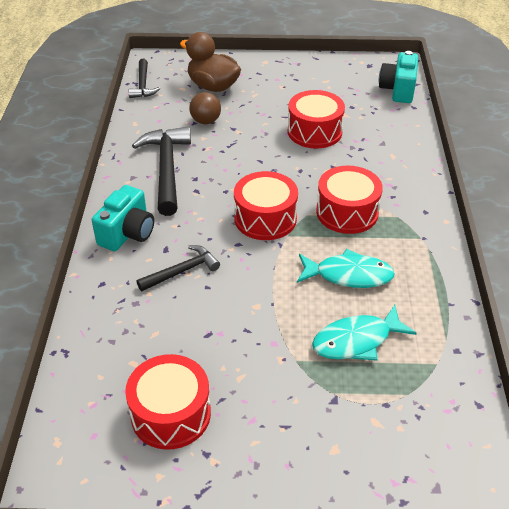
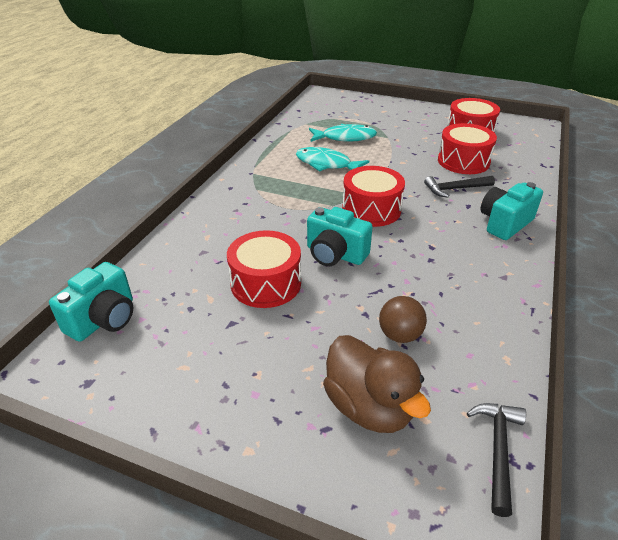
camera: 160 degrees left, 5 degrees down
black hammer [132,127,191,216] -> none
red drum [316,166,383,234] -> red drum moved to [438,123,497,174]
none -> turquoise camera [307,207,373,266]

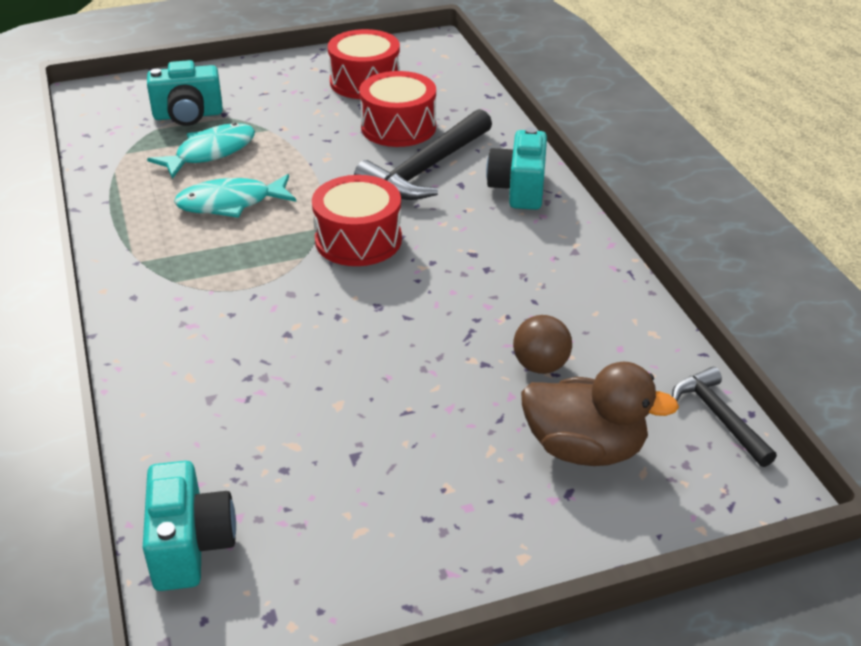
camera: 40 degrees left, 0 degrees up
red drum [227,230,301,308] -> none
turquoise camera [307,207,373,266] -> turquoise camera moved to [147,60,223,126]
black hammer [424,176,495,197] -> black hammer [354,109,492,200], size x1.72

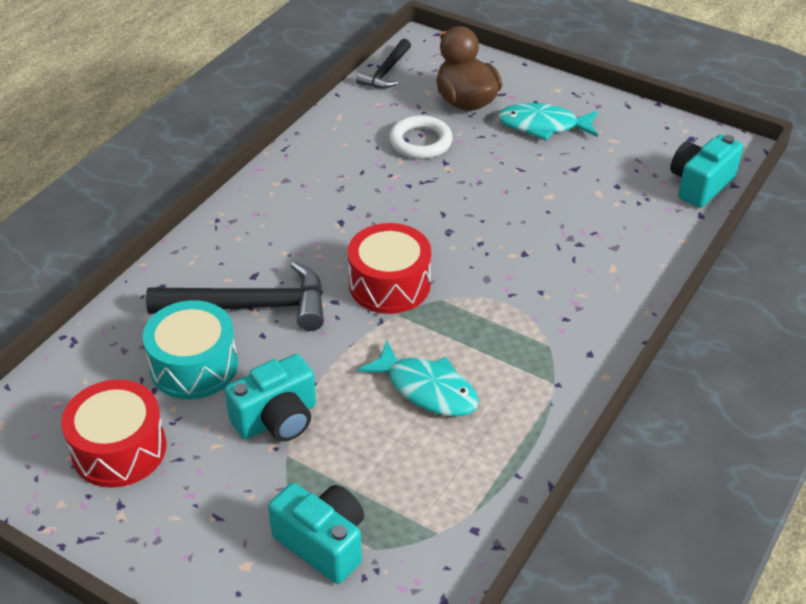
camera: 130 degrees left, 5 degrees up
turquoise fish [147,123,255,179] -> turquoise fish moved to [498,103,598,141]
red drum [359,71,436,147] -> turquoise drum [143,300,238,400]
turquoise camera [486,127,547,210] -> turquoise camera moved to [224,354,316,442]
brown ball [513,315,572,374] -> white ring [389,115,453,159]

